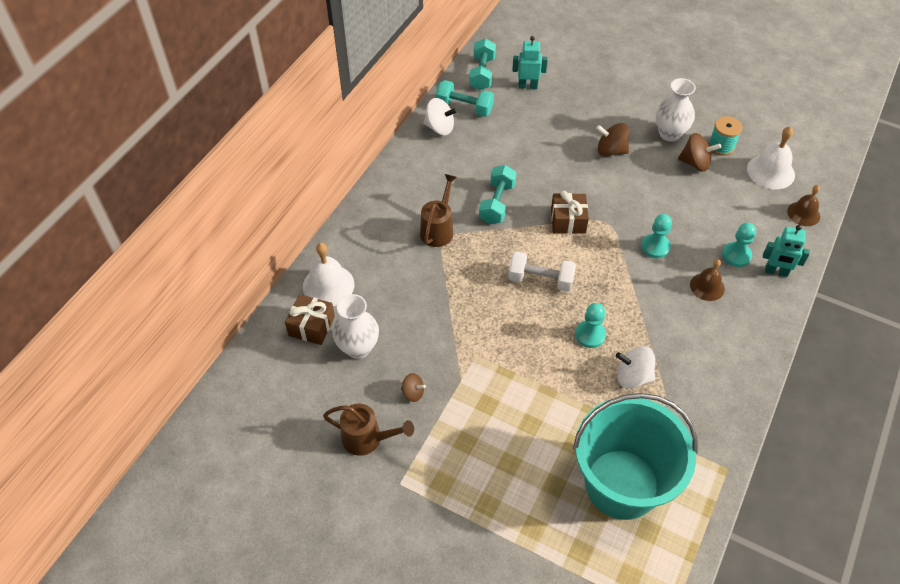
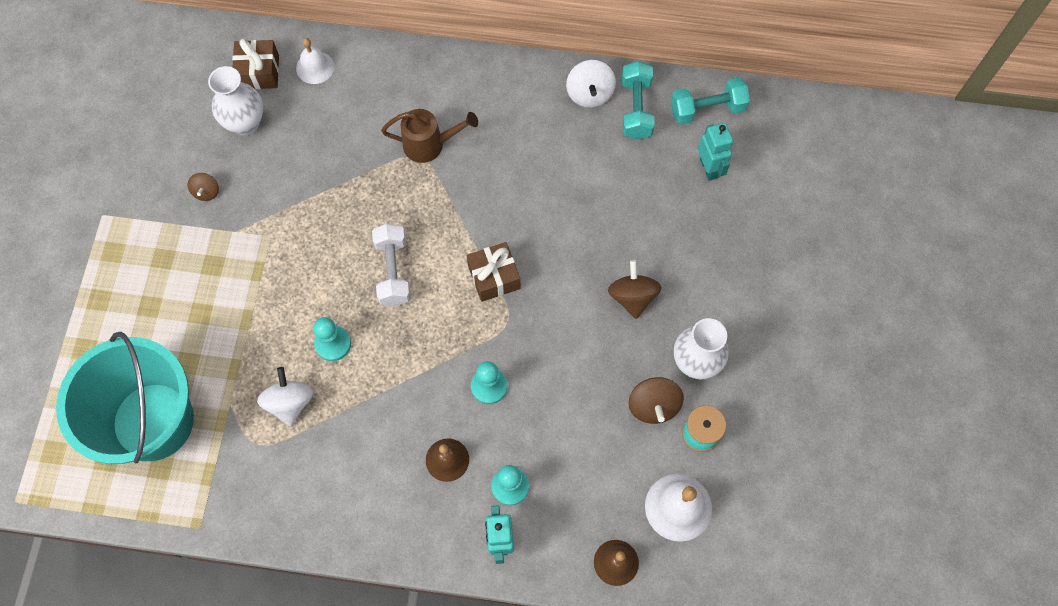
camera: 70 degrees right, 15 degrees up
white bell [303,243,355,306] -> white bell [296,38,334,84], size x0.66
brown watering can [323,404,414,456] -> none
turquoise dumbbell [479,165,517,224] -> none

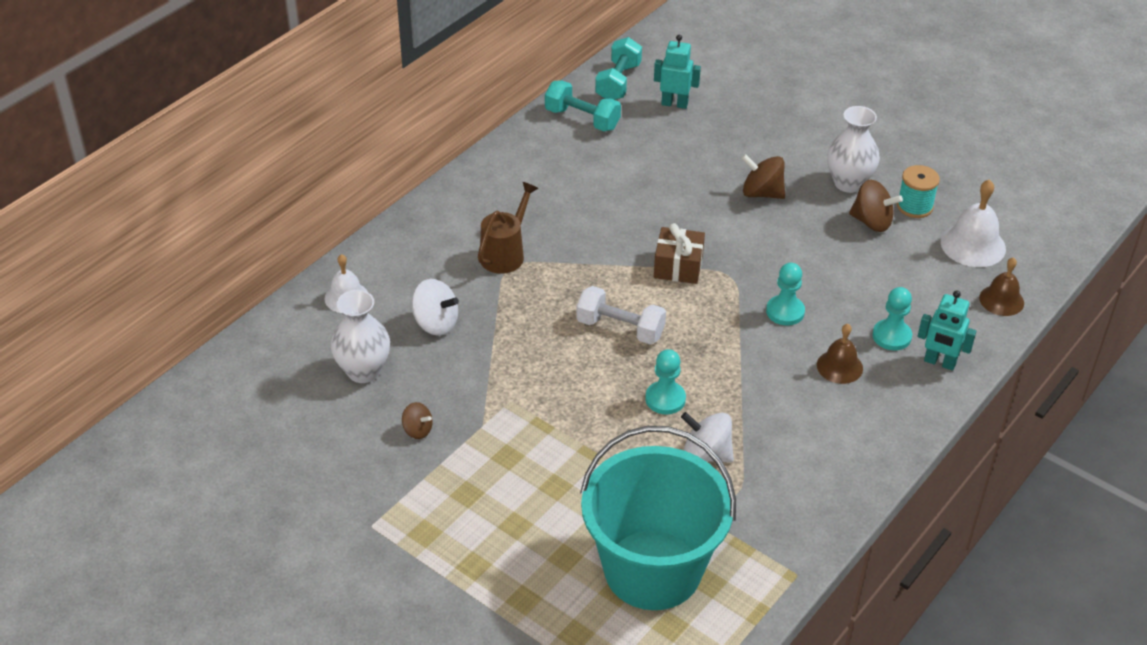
camera: 60 degrees left, 25 degrees down
brown gift [232,39,279,89] -> none
white spinning top [566,60,616,108] -> white spinning top moved to [412,279,459,336]

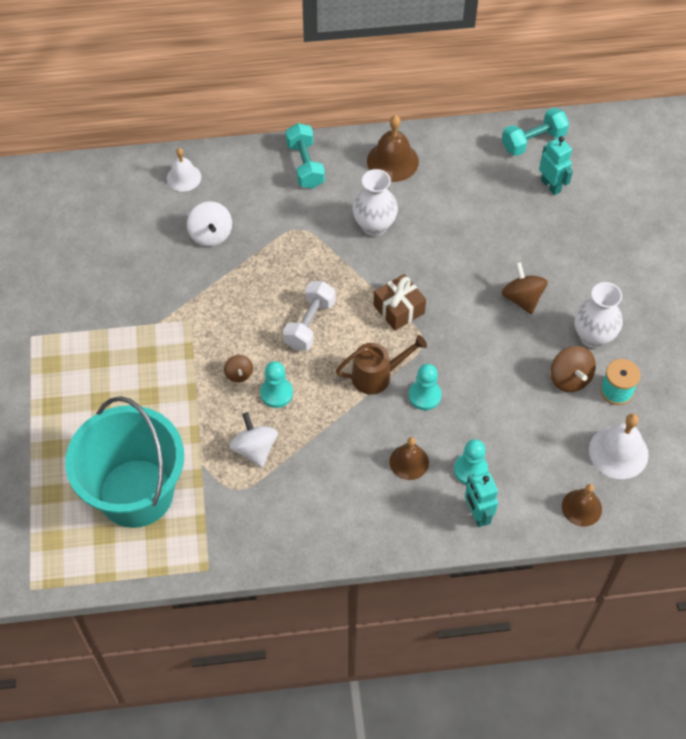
camera: 45 degrees right, 15 degrees up
white vase [331,290,390,383] -> white vase moved to [353,169,398,236]
brown spinning top [402,402,432,439] -> brown spinning top moved to [224,355,253,382]
brown watering can [478,182,538,274] -> brown watering can moved to [336,335,427,395]
turquoise dumbbell [545,80,621,131] -> turquoise dumbbell moved to [286,123,325,189]
white dumbbell [576,286,666,344] -> white dumbbell turned 45 degrees clockwise [283,281,335,351]
none -> brown bell [367,115,419,182]

